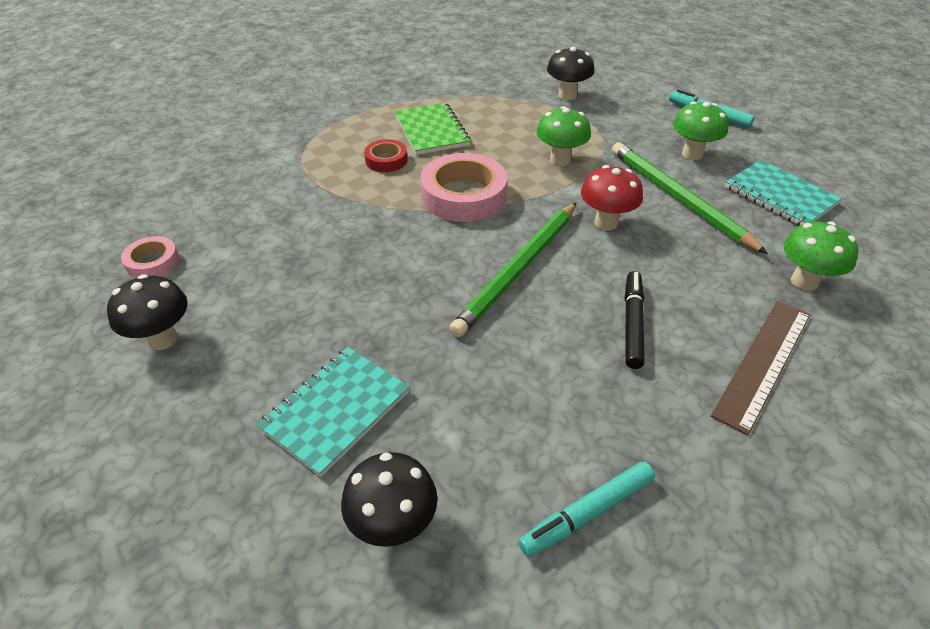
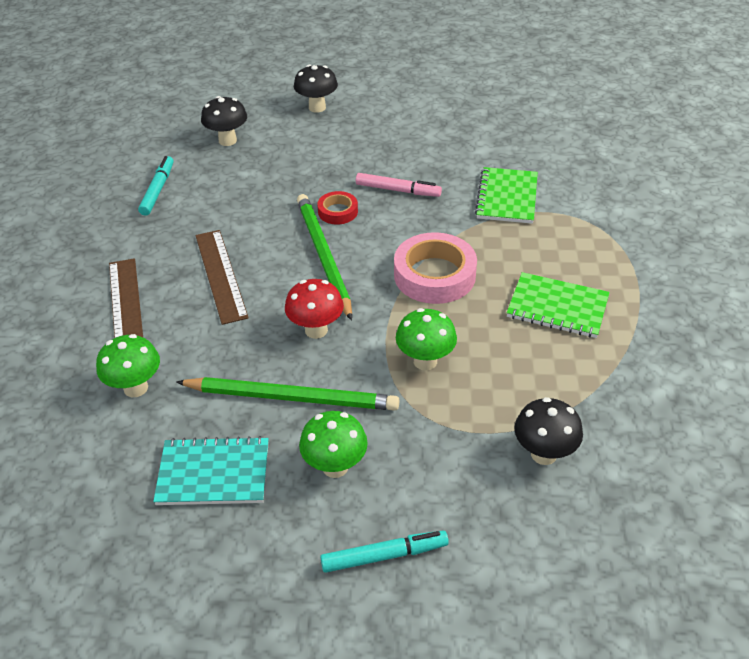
camera: 130 degrees right, 0 degrees up
black mushroom [107,274,188,350] -> black mushroom moved to [294,65,338,113]
pink tape [121,236,180,278] -> none
turquoise notebook [256,347,410,477] -> none
red tape [364,139,408,172] -> red tape moved to [317,191,358,225]
black marker [625,271,645,369] -> brown ruler [196,230,249,325]
none -> pink marker [356,173,442,197]
none -> green notebook [475,167,538,224]

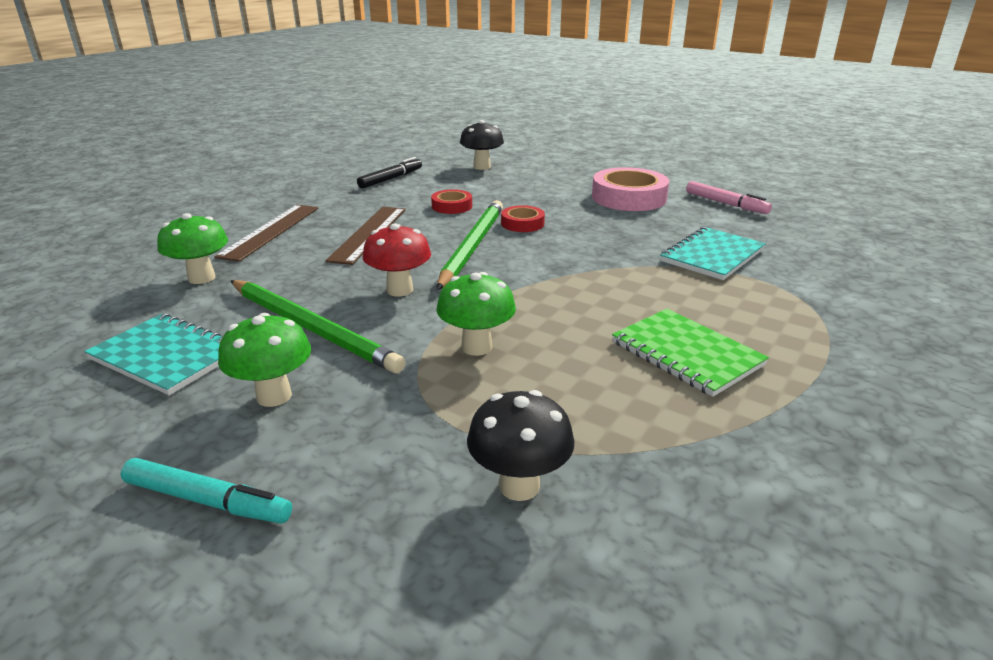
camera: 30 degrees right, 15 degrees down
turquoise marker [138,156,174,216] -> black marker [357,157,422,189]
black mushroom [294,65,338,113] -> none
pink marker [356,173,442,197] -> pink marker moved to [686,181,772,214]
pink tape [394,232,477,304] -> pink tape moved to [592,167,669,211]
green notebook [475,167,538,224] -> turquoise notebook [660,227,766,280]
none -> red tape [431,189,472,214]

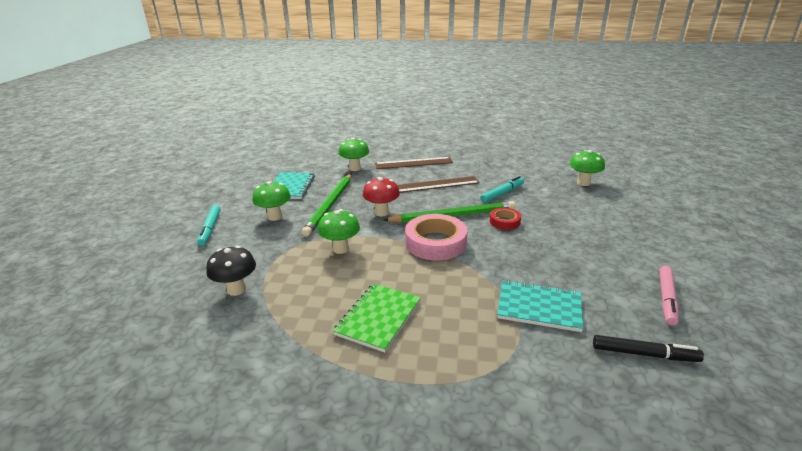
camera: 65 degrees right, 0 degrees up
black marker [357,157,422,189] -> black marker moved to [593,335,704,362]
red tape [431,189,472,214] -> turquoise marker [480,176,524,203]
black mushroom [460,120,504,170] -> green mushroom [570,150,605,186]
pink tape [592,167,669,211] -> pink tape moved to [405,214,467,260]

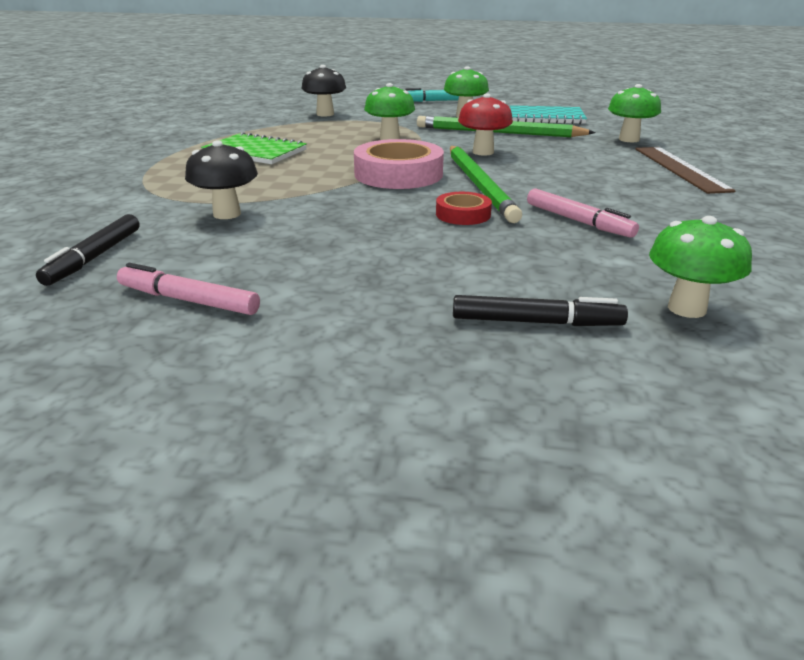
camera: 90 degrees right, 0 degrees up
brown ruler [397,176,480,193] -> none
turquoise marker [480,176,524,203] -> pink marker [527,189,639,238]
turquoise notebook [497,280,584,332] -> black mushroom [185,140,258,219]
none -> black marker [453,295,628,326]

